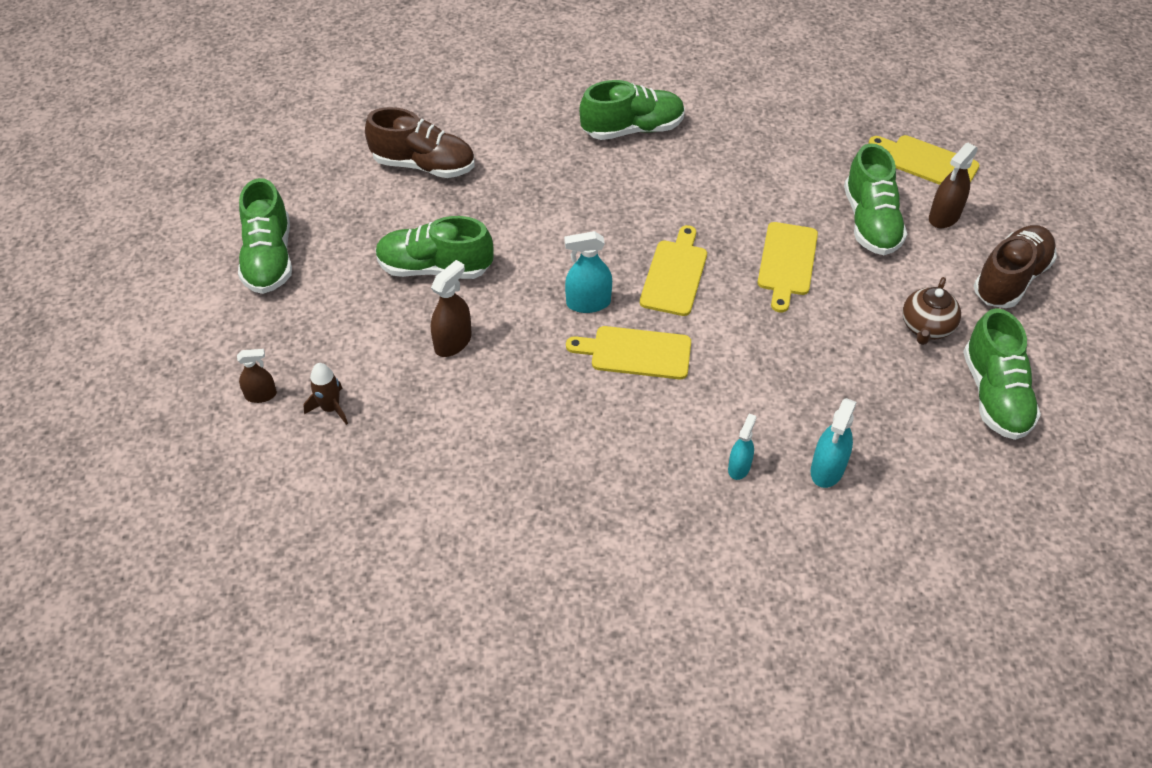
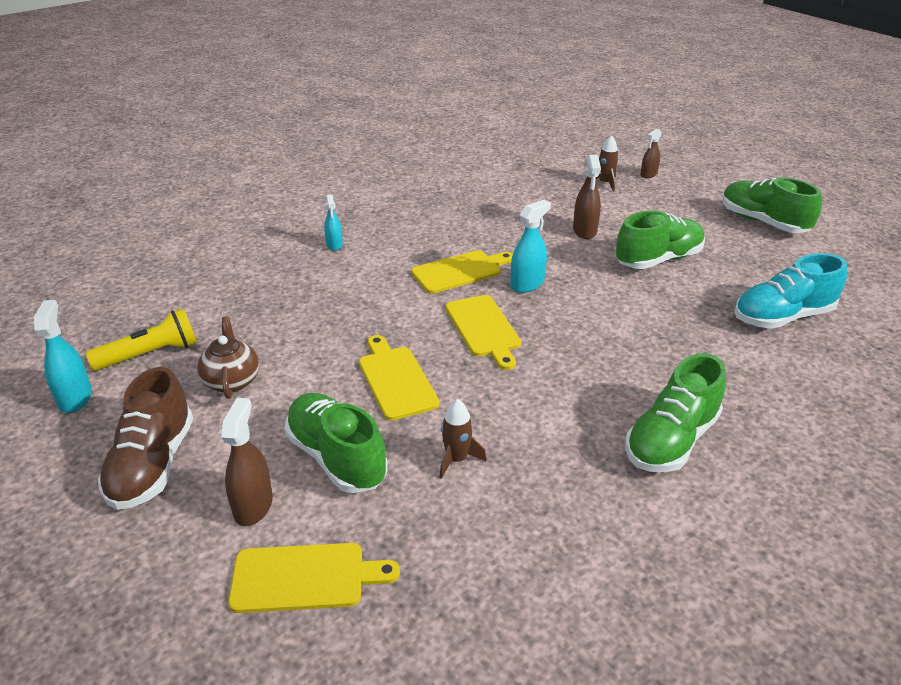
camera: 145 degrees right, 15 degrees down
brown shoe [365,107,475,178] -> turquoise shoe [734,253,847,329]
turquoise spray bottle [811,398,857,488] -> turquoise spray bottle moved to [34,300,92,413]
green shoe [963,308,1041,440] -> yellow flashlight [86,308,197,371]
none -> brown rocket [440,399,487,479]

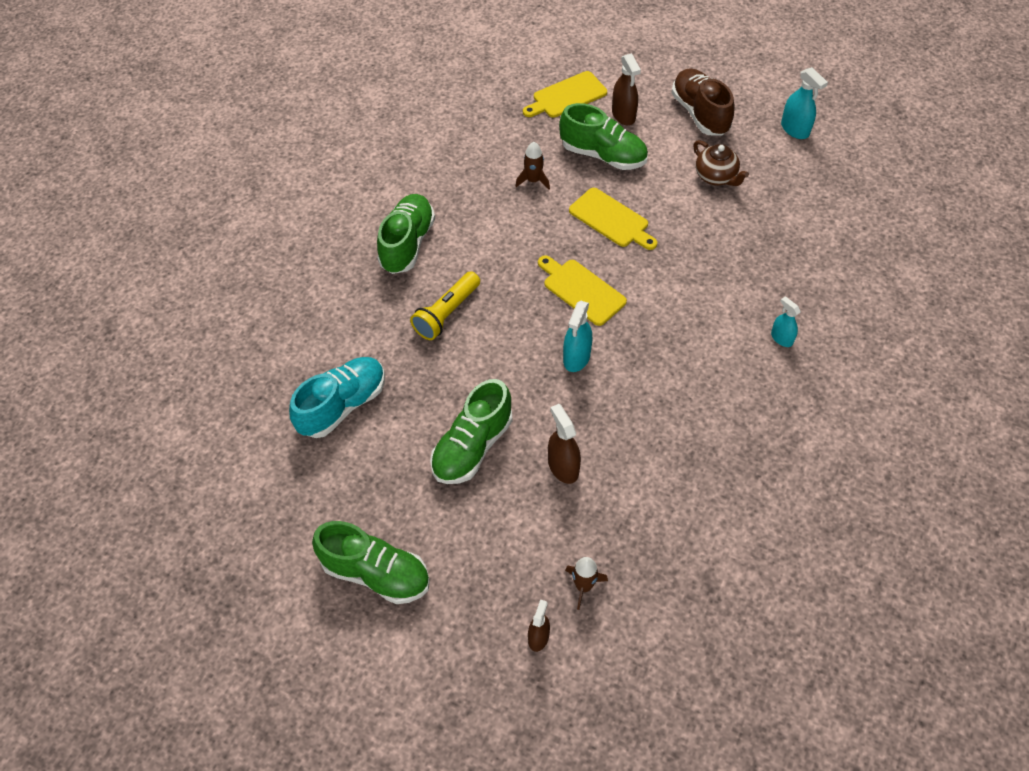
camera: 155 degrees right, 20 degrees up
yellow flashlight [86,308,197,371] -> yellow flashlight moved to [410,271,480,340]
yellow cutting board [411,250,513,294] -> none

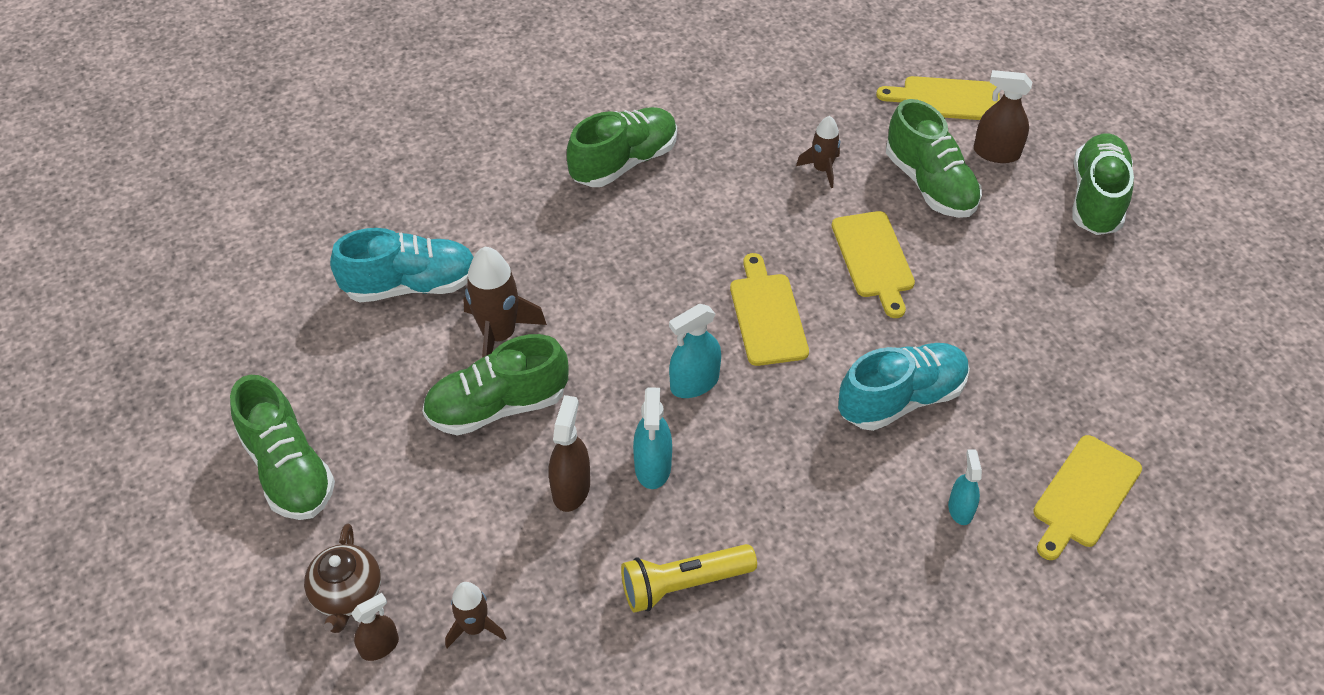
camera: 35 degrees right, 5 degrees down
yellow flashlight [410,271,480,340] -> yellow flashlight moved to [621,544,757,613]
brown spray bottle [612,53,641,125] -> brown spray bottle turned 90 degrees clockwise [974,70,1032,163]
brown shoe [671,68,735,135] -> green shoe [1072,133,1134,235]
brown teapot [694,140,749,186] -> brown teapot moved to [304,523,381,633]
turquoise spray bottle [781,67,828,139] -> turquoise spray bottle moved to [633,388,672,489]
none -> brown rocket [463,247,547,358]
none -> turquoise shoe [838,343,970,431]
none -> yellow cutting board [1033,435,1142,560]

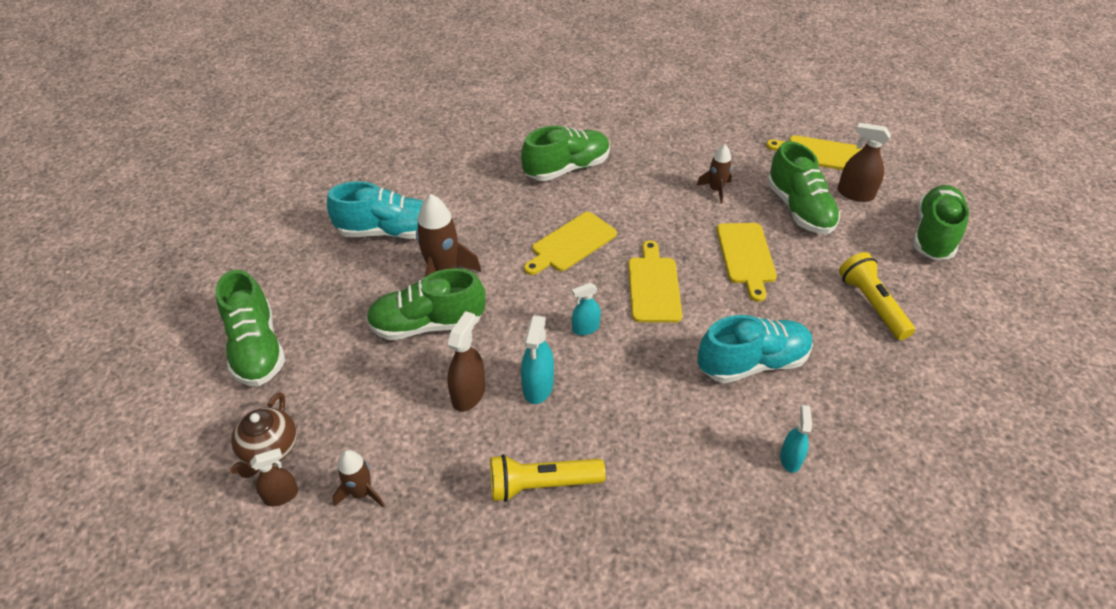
camera: 10 degrees right, 5 degrees down
turquoise spray bottle [669,304,721,398] -> turquoise spray bottle [572,283,601,335], size x0.66
yellow cutting board [1033,435,1142,560] -> yellow cutting board moved to [524,212,617,275]
none -> yellow flashlight [839,252,915,340]

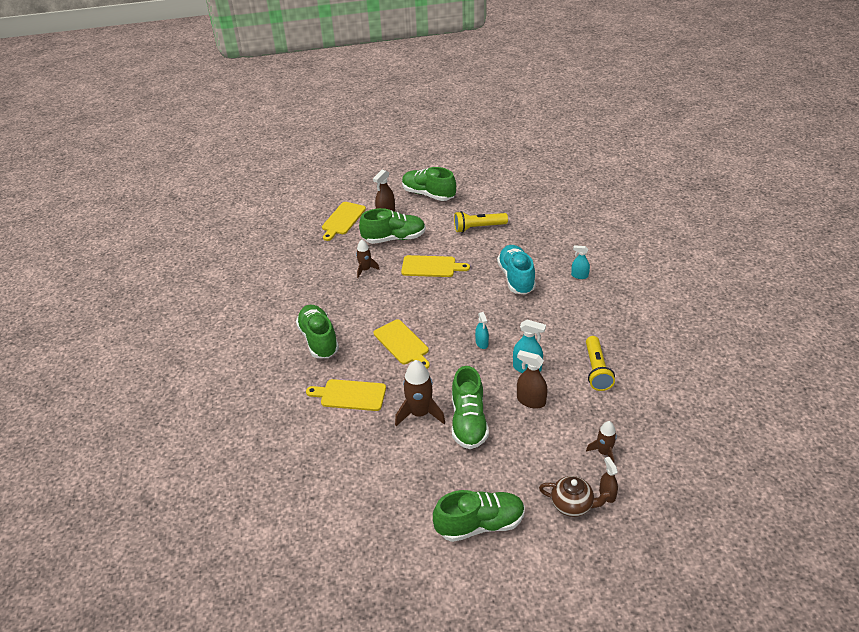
camera: 80 degrees left, 5 degrees down
turquoise shoe [327,181,423,239] -> none
yellow cutting board [628,240,682,323] -> yellow cutting board moved to [306,379,386,411]

